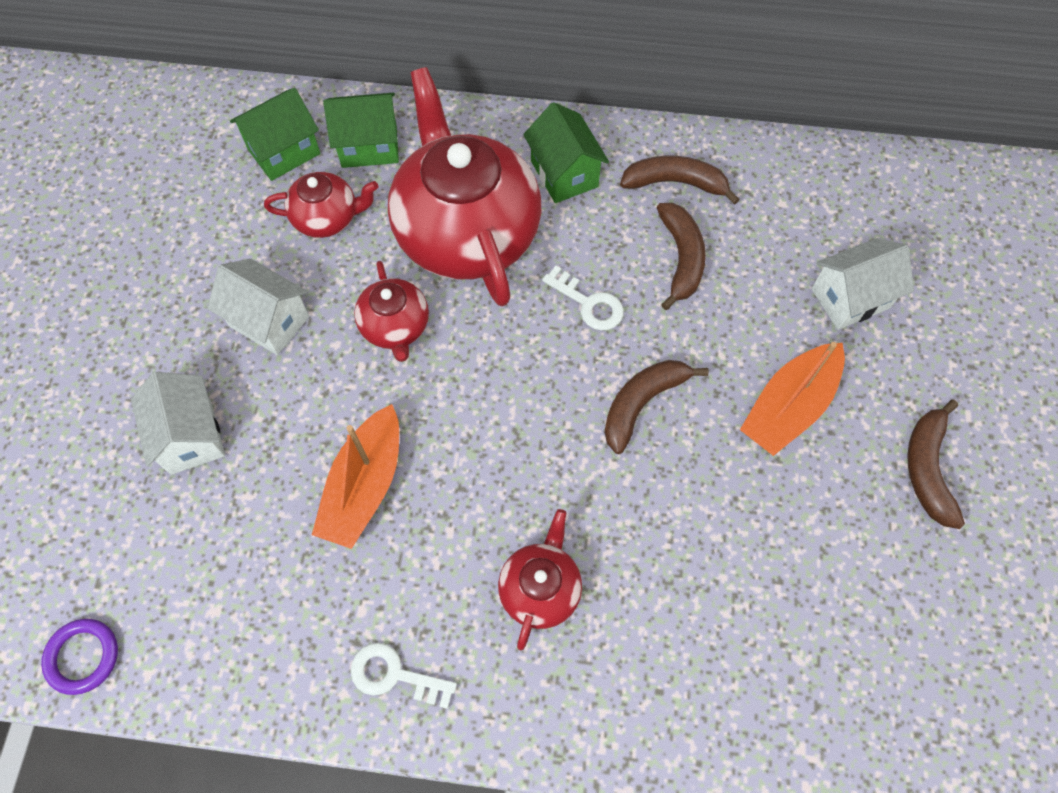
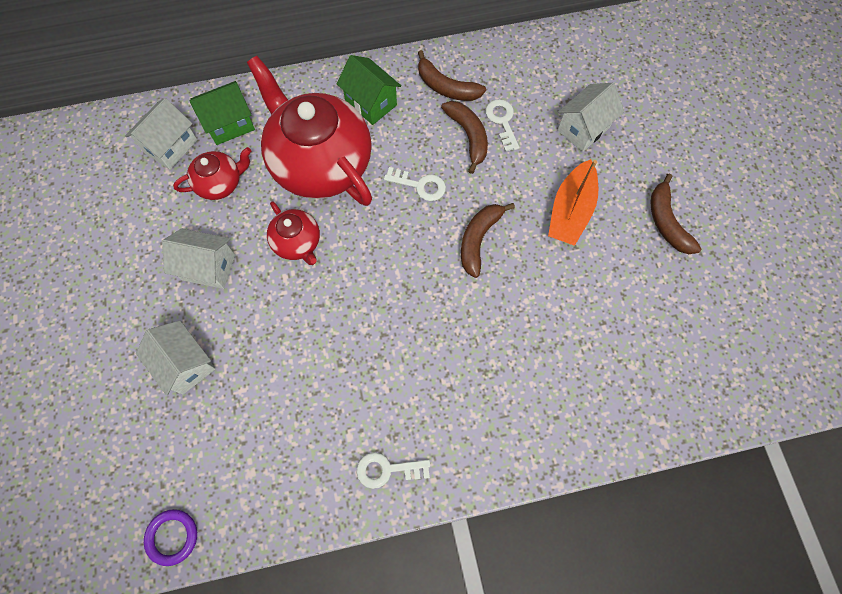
camera: 20 degrees left, 5 degrees up
green house [230,88,321,181] -> white house [125,98,197,170]
orange boat [312,404,399,549] -> none
red teapot [498,509,582,650] -> none
brown banana [620,156,740,205] -> brown banana turned 135 degrees counterclockwise [418,50,486,101]
none -> white key [485,99,520,152]

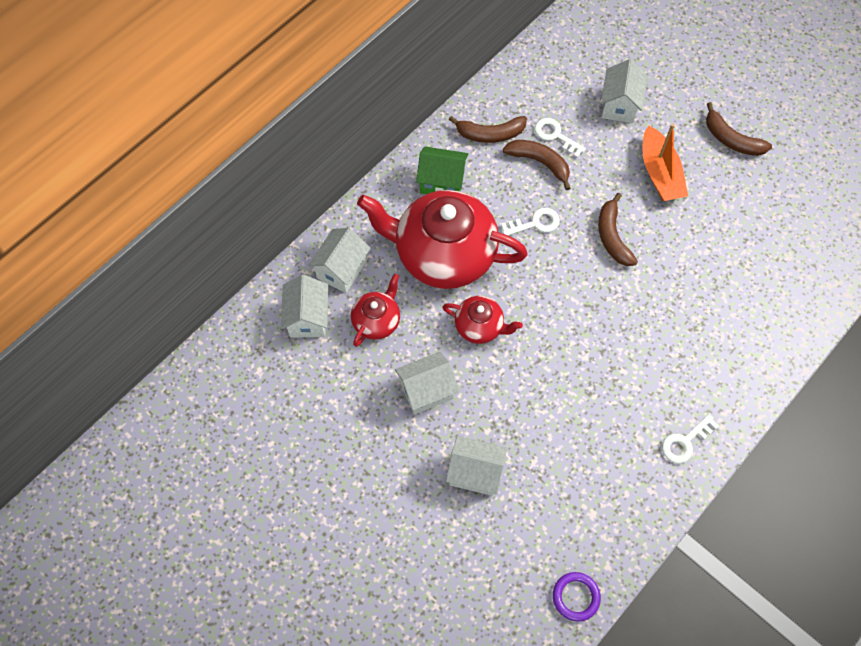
camera: 35 degrees left, 5 degrees down
green house [190,81,255,145] -> white house [308,228,371,293]

